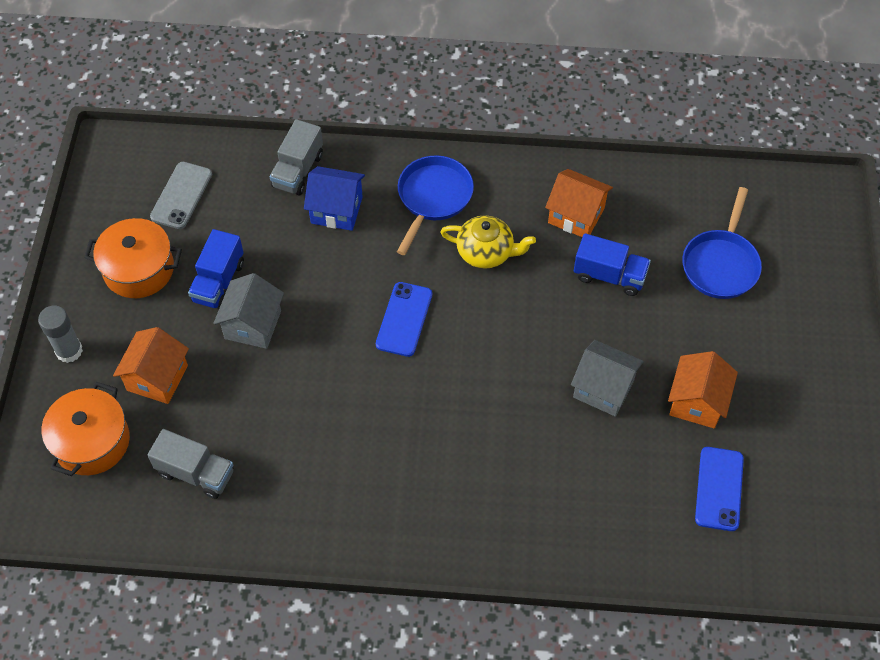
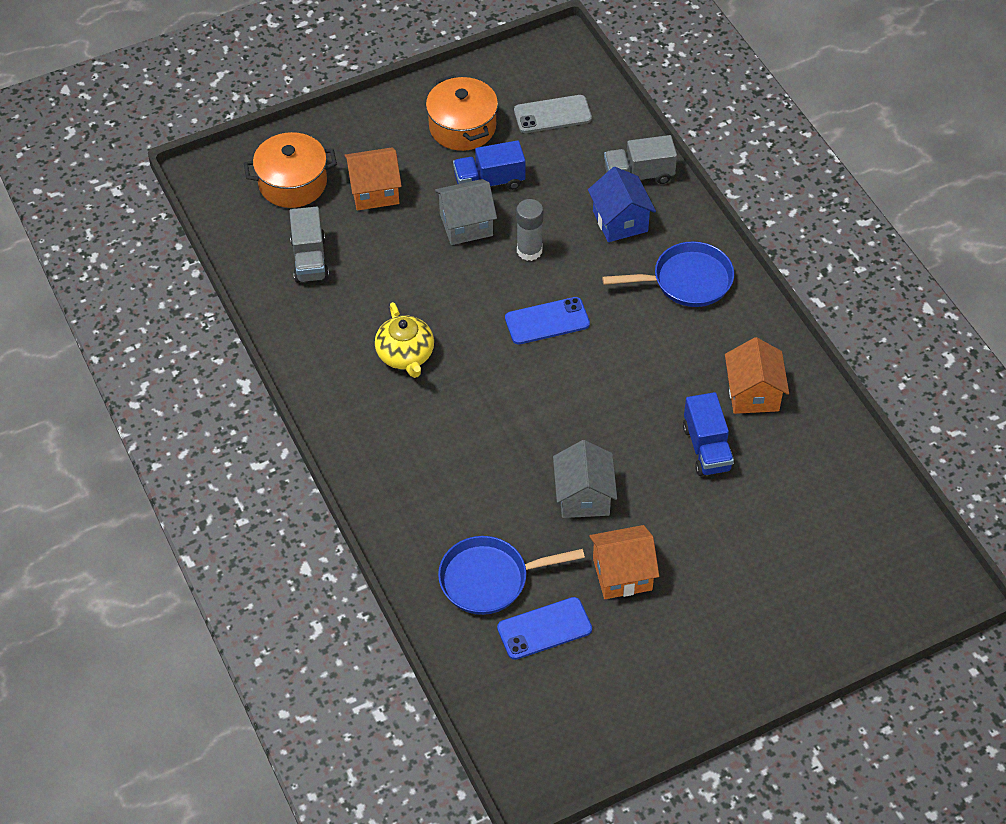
camera: 60 degrees right, 5 degrees down
grey glue stick [38,306,83,363] -> grey glue stick moved to [516,199,543,261]
yellow teapot [440,215,536,269] -> yellow teapot moved to [375,302,434,378]
blue pan [682,187,762,299] -> blue pan moved to [438,536,585,615]

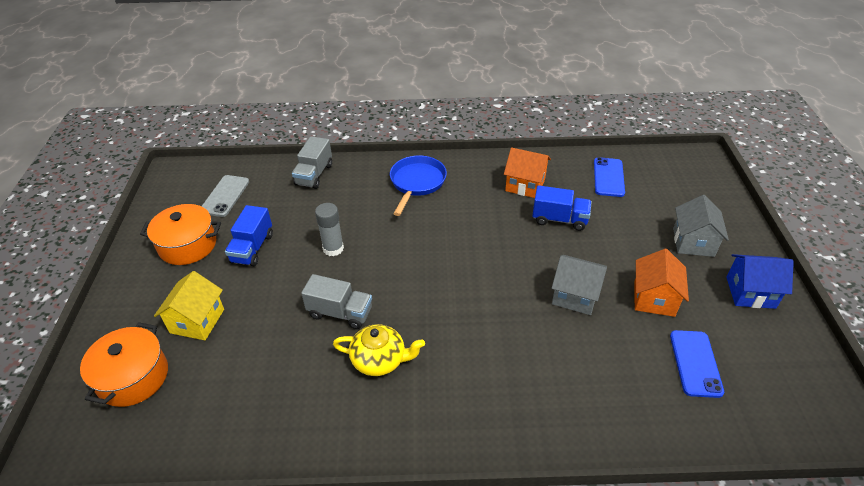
camera: 65 degrees left, 10 degrees down
grey truck [289,207,329,283] -> grey truck moved to [301,274,372,329]
orange house [344,147,402,211] -> yellow house [154,271,224,340]
grey house [435,179,497,245] -> grey house moved to [673,195,729,257]
blue pan [438,536,585,615] -> none
blue phone [505,297,590,345] -> blue phone moved to [594,157,625,197]
blue house [588,167,656,242] -> blue house moved to [726,254,794,309]

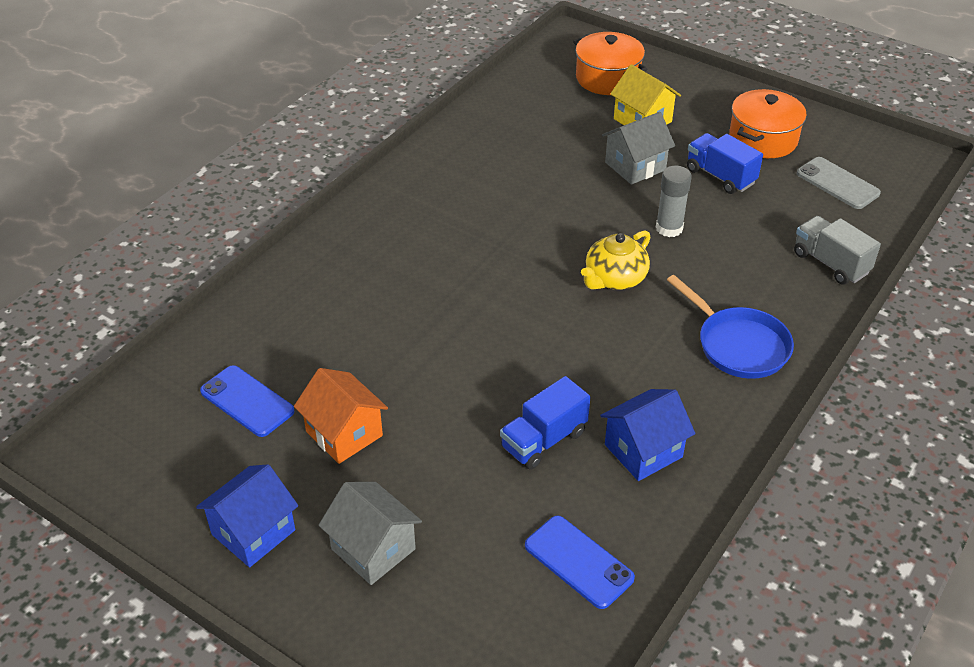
camera: 125 degrees right, 0 degrees up
grey truck [301,274,372,329] -> none
yellow teapot [333,324,425,376] -> yellow teapot moved to [581,231,651,290]
orange house [504,147,551,198] -> blue house [600,389,695,481]
grey house [552,255,607,315] -> grey house moved to [602,112,675,185]

